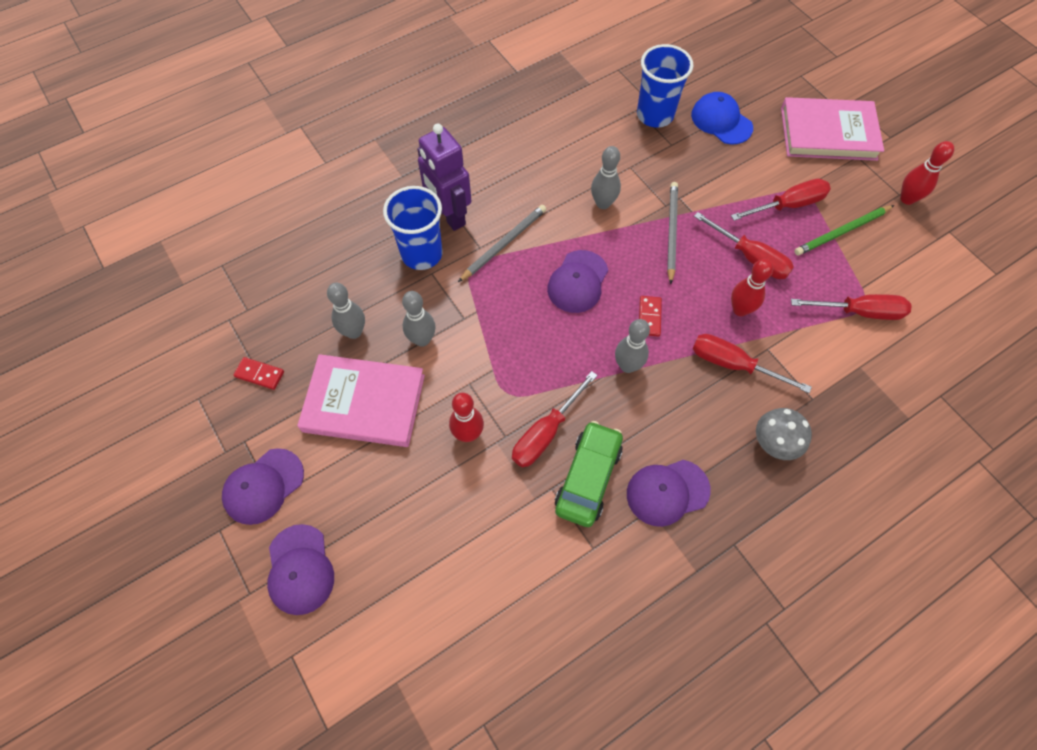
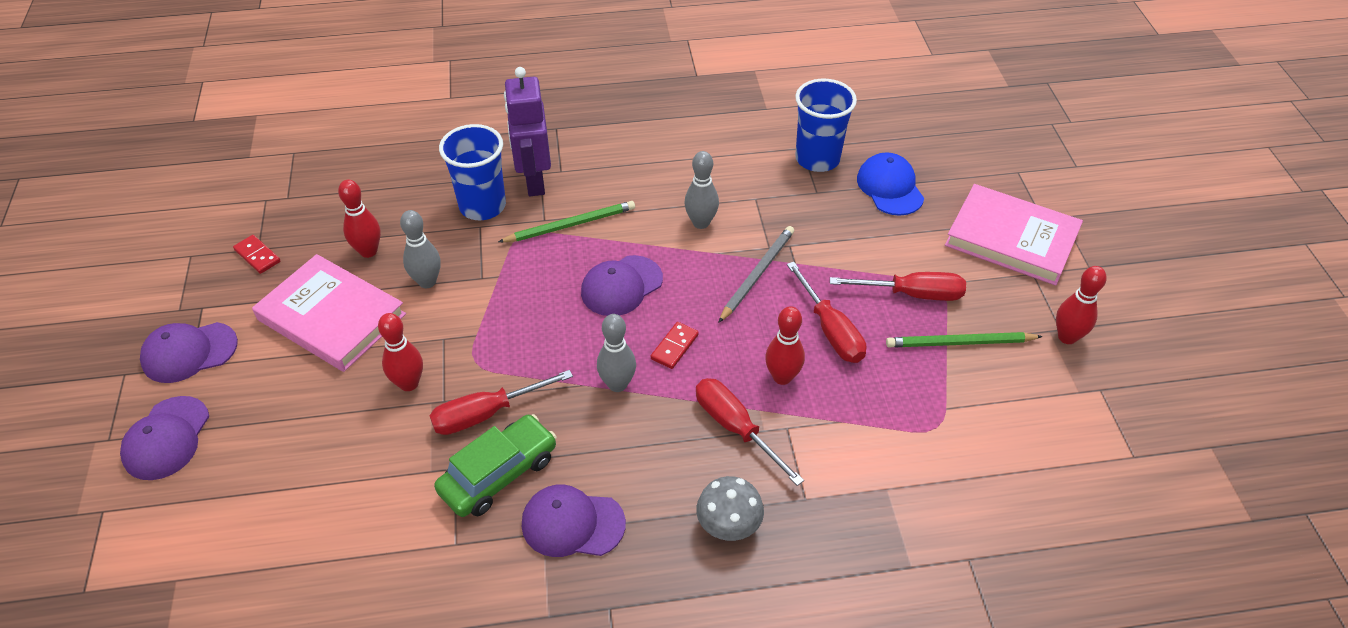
camera: 25 degrees right, 15 degrees down
grey bowling pin [327,283,365,339] -> red bowling pin [338,180,381,258]
grey pencil [458,205,546,282] -> green pencil [498,201,635,242]
red screwdriver [791,294,912,320] -> none

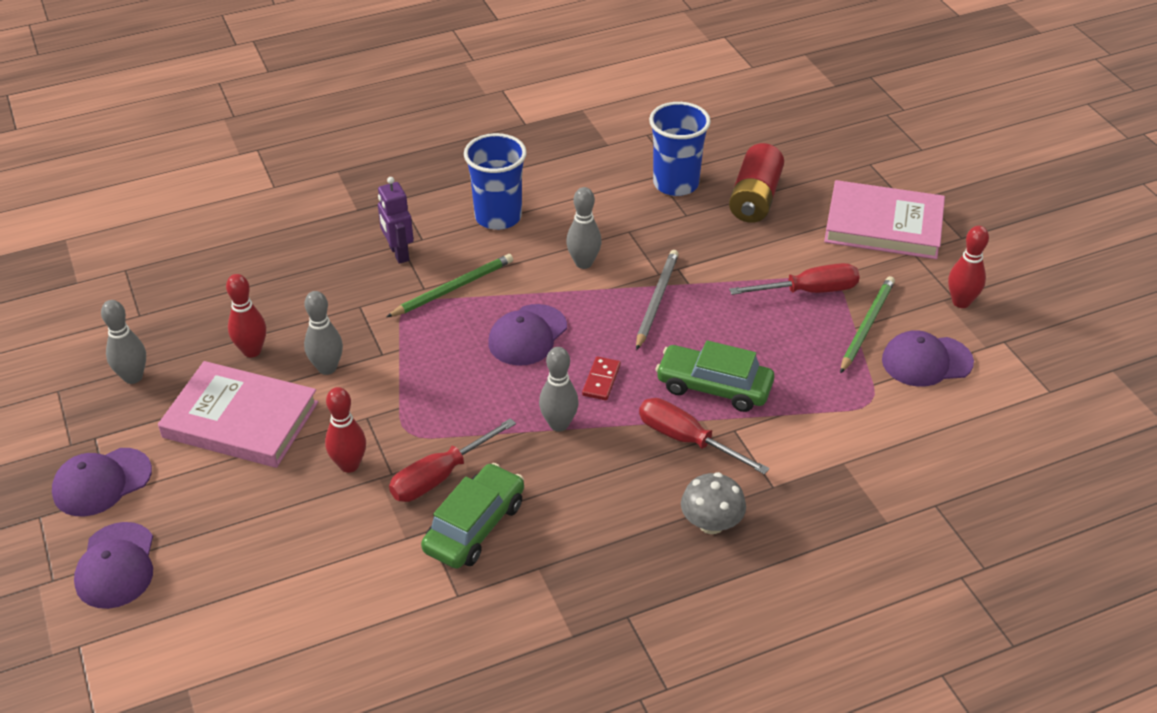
camera: 15 degrees left, 5 degrees down
red domino [233,235,281,274] -> grey bowling pin [101,300,146,384]
blue cup [439,124,506,220] -> blue cup moved to [464,133,527,230]
purple robot [504,67,551,196] -> purple robot [378,177,414,264], size x0.66
purple cap [522,485,626,557] -> purple cap moved to [882,330,974,387]
red bowling pin [765,306,805,385] -> green car [655,340,774,412]
red screwdriver [787,262,866,363] -> none
blue cap [857,152,924,216] -> red battery [729,143,784,223]
green pencil [886,332,1043,347] -> green pencil turned 135 degrees clockwise [840,276,895,373]

